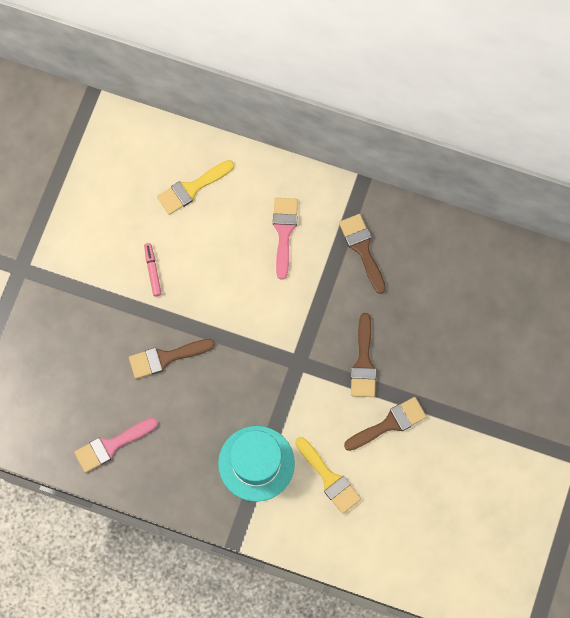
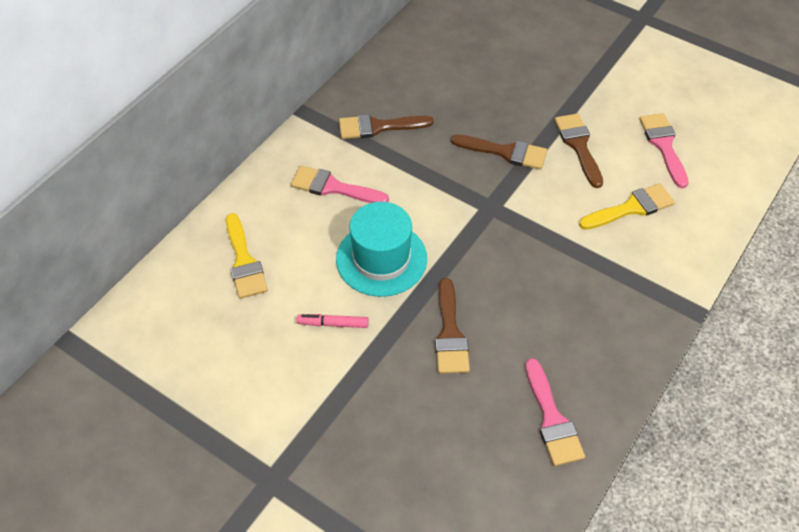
camera: 75 degrees left, 20 degrees down
turquoise hat [218,426,295,502] -> turquoise hat moved to [336,202,427,297]
none -> pink brush [640,113,689,188]

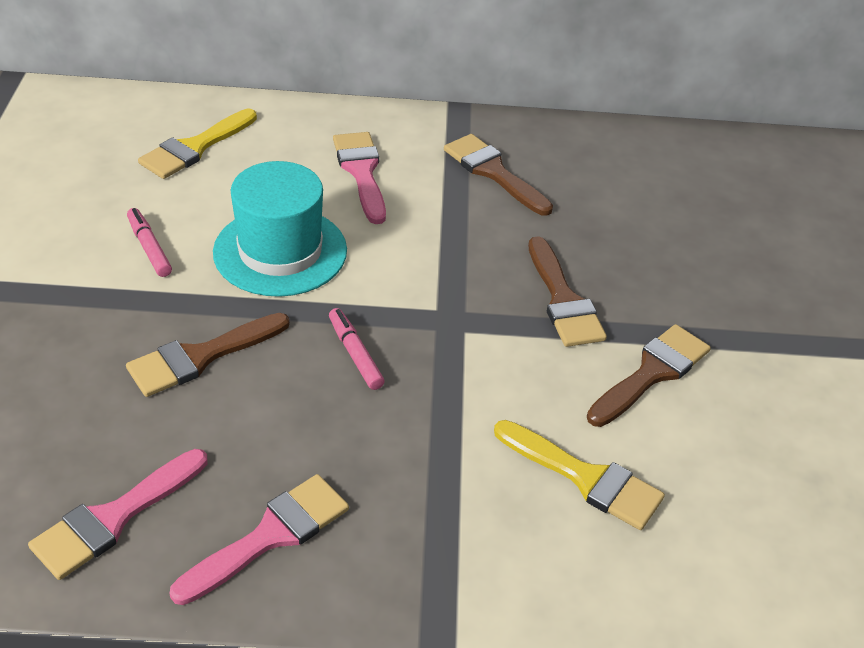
camera: 55 degrees right, 10 degrees down
pink brush [640,113,689,188] -> pink brush moved to [169,474,349,605]
none -> pink marker [329,308,385,390]

